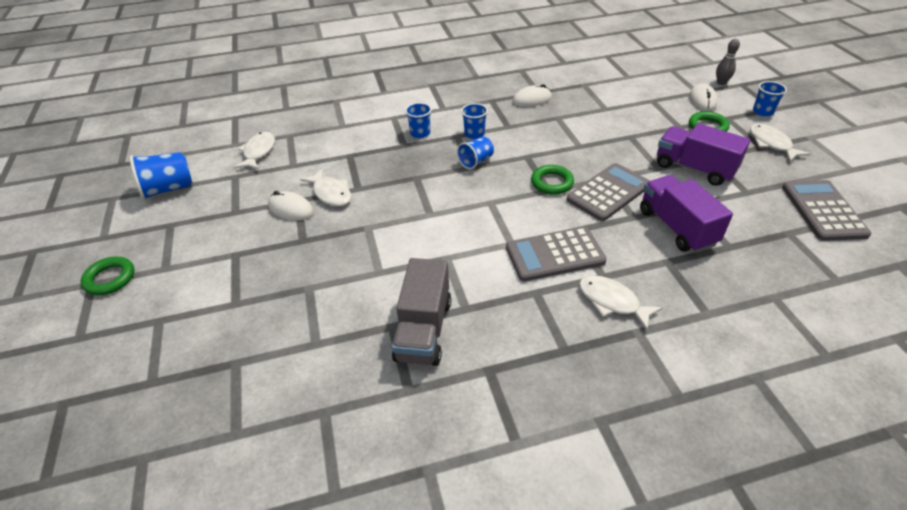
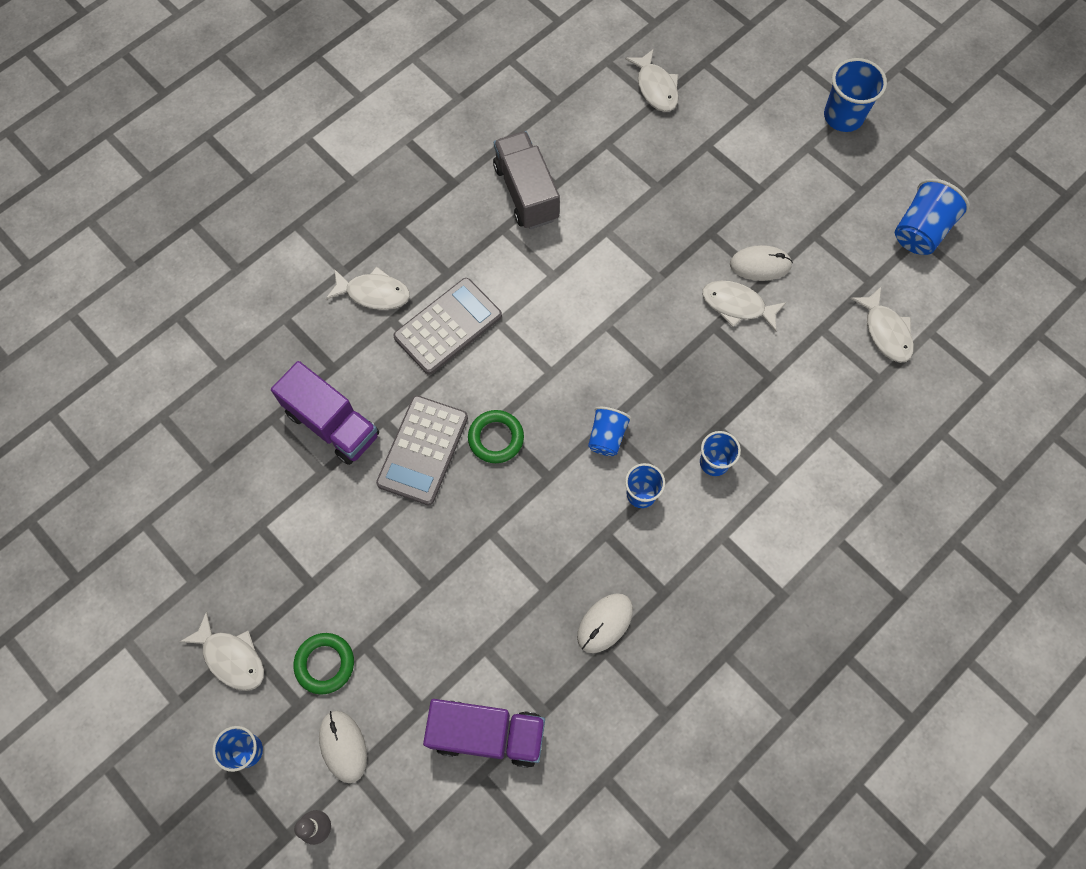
camera: 150 degrees right, 25 degrees up
green ring [80,257,134,295] -> blue cup [824,58,887,132]
purple truck [657,123,750,186] -> purple truck moved to [423,699,545,768]
grey calculator [782,180,871,241] -> none
none -> white fish [625,49,678,112]

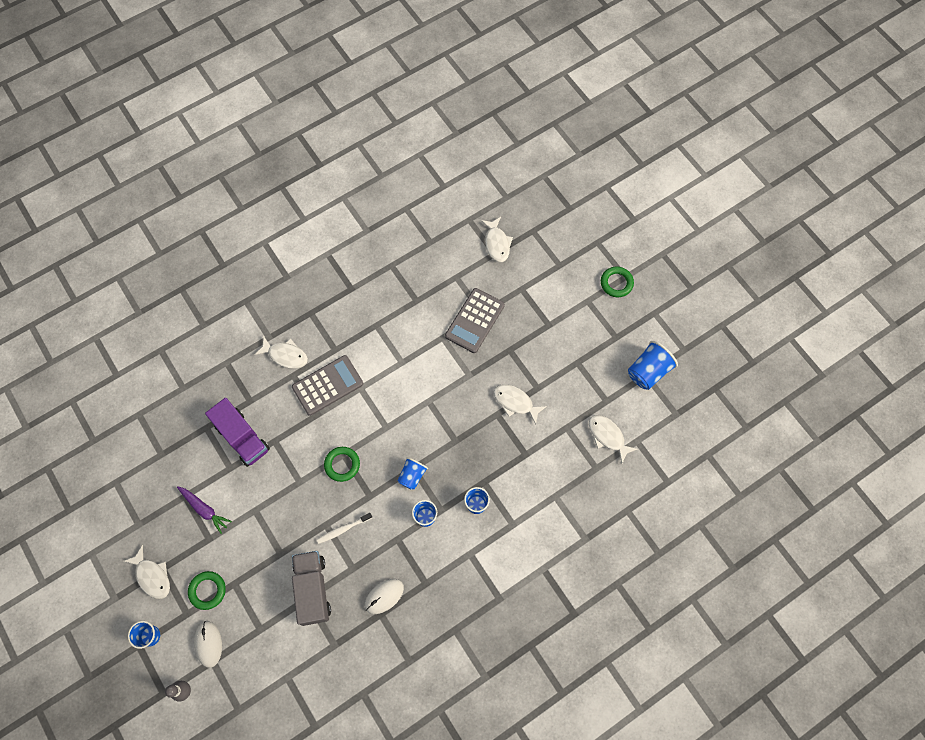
camera: 10 degrees right, 0 degrees up
grey calculator [376,395,468,506] -> grey calculator moved to [445,288,505,353]
purple truck [423,699,545,768] -> none
grey truck [493,131,560,229] -> grey truck moved to [292,551,331,626]
white mouse [730,245,793,281] -> none
blue cup [824,58,887,132] -> green ring [601,267,634,297]
white fish [850,287,914,363] -> white fish turned 150 degrees clockwise [589,415,638,463]
none -> purple carrot [177,486,232,534]
none -> white toothbrush [316,513,372,544]

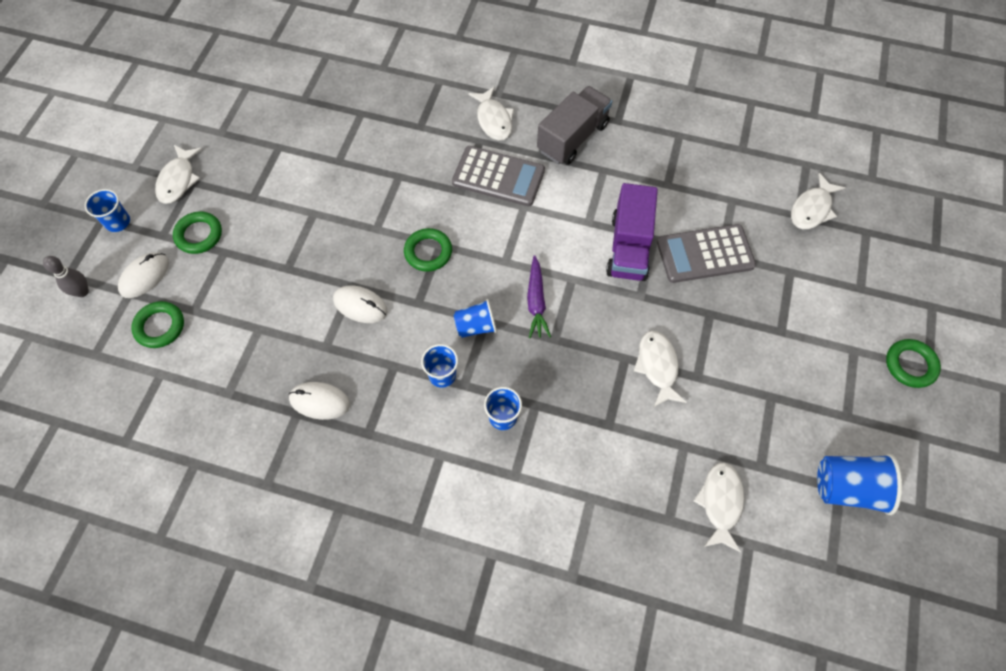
camera: 50 degrees right, 5 degrees down
purple carrot [177,486,232,534] -> purple carrot moved to [527,255,551,338]
purple truck [205,398,270,467] -> purple truck moved to [606,183,658,281]
grey truck [292,551,331,626] -> grey truck moved to [537,86,612,165]
white toothbrush [316,513,372,544] -> white mouse [333,285,387,323]
none -> green ring [131,301,184,348]

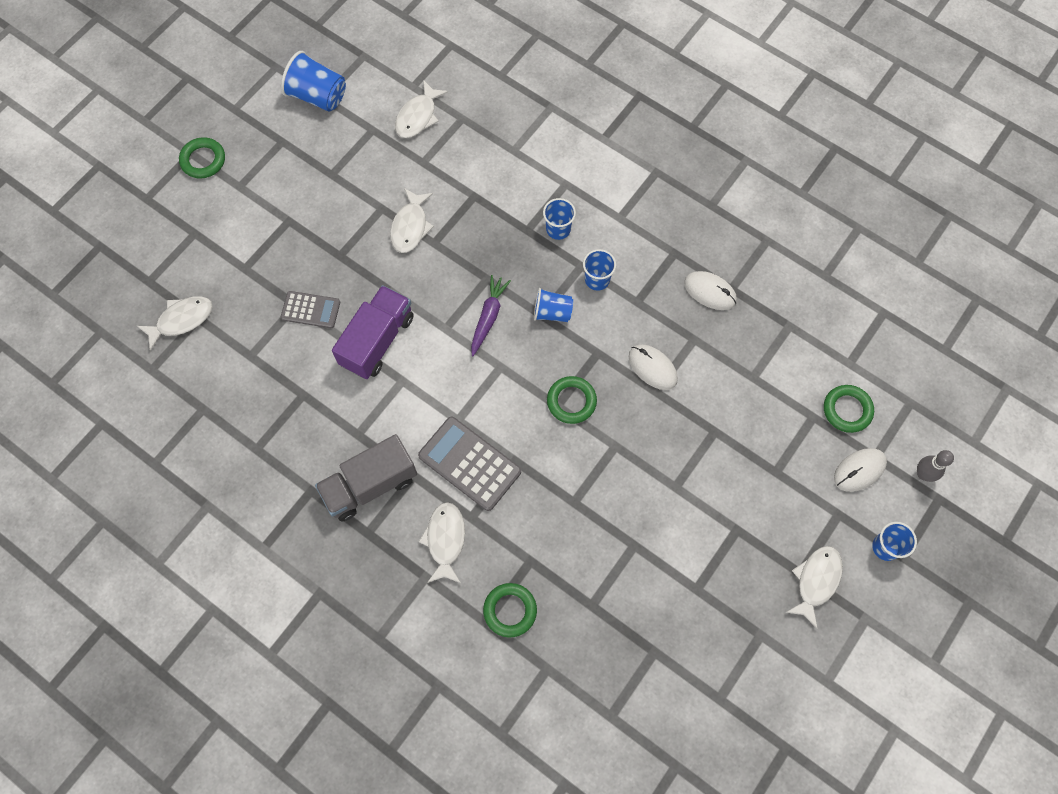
camera: 160 degrees left, 5 degrees up
green ring [173,211,222,254] -> green ring moved to [483,583,537,638]
grey calculator [657,224,756,283] -> grey calculator [281,291,340,328], size x0.61

